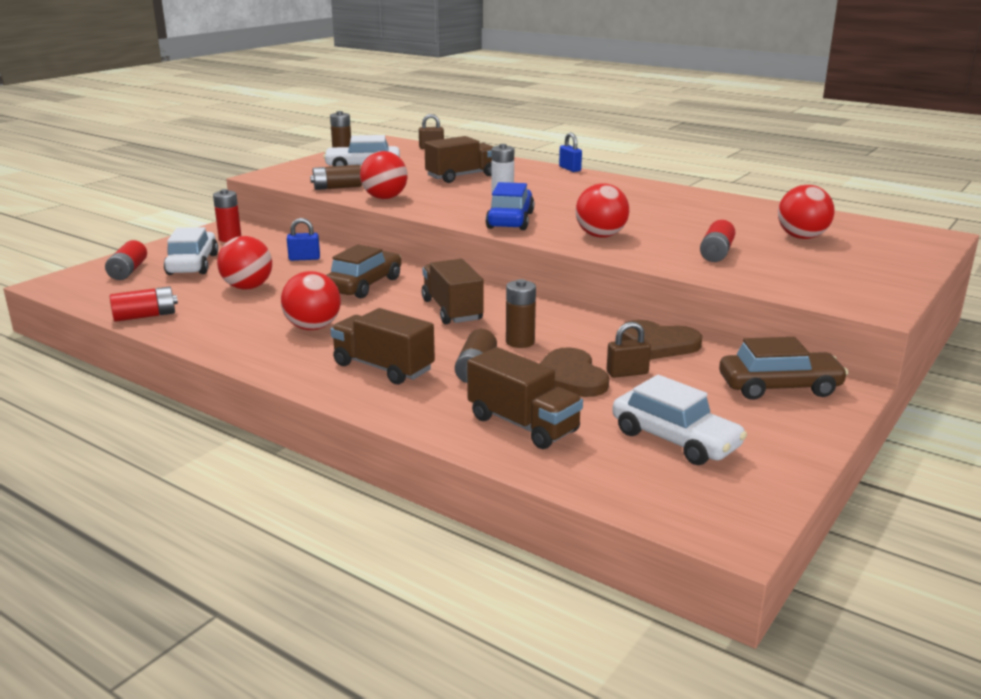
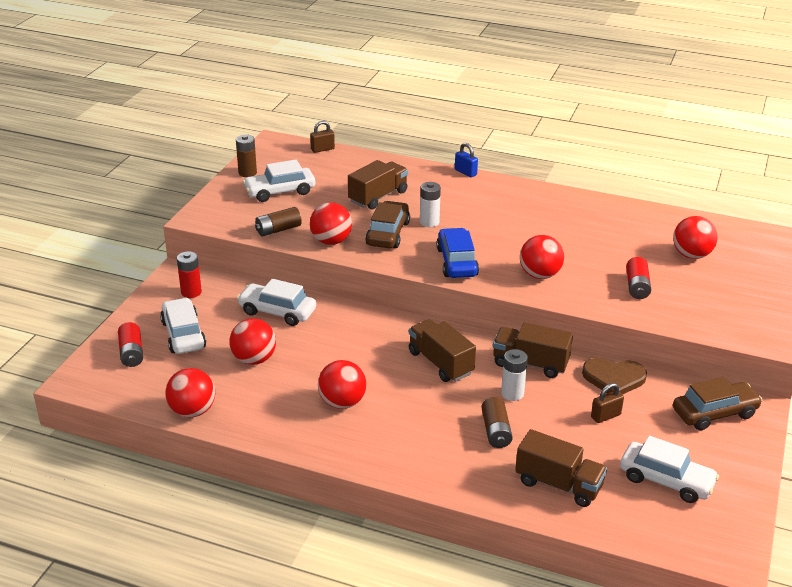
camera: 15 degrees left, 10 degrees up
red battery [110,286,178,322] -> red ball [165,368,215,417]
blue padlock [287,218,320,261] -> white car [237,279,316,326]
brown car [326,245,401,298] -> brown car moved to [365,201,410,248]
brown truck [330,308,435,384] -> brown truck moved to [493,322,573,378]
brown battery [506,279,536,348] -> white battery [501,349,528,401]
brown heart [540,347,609,397] -> none

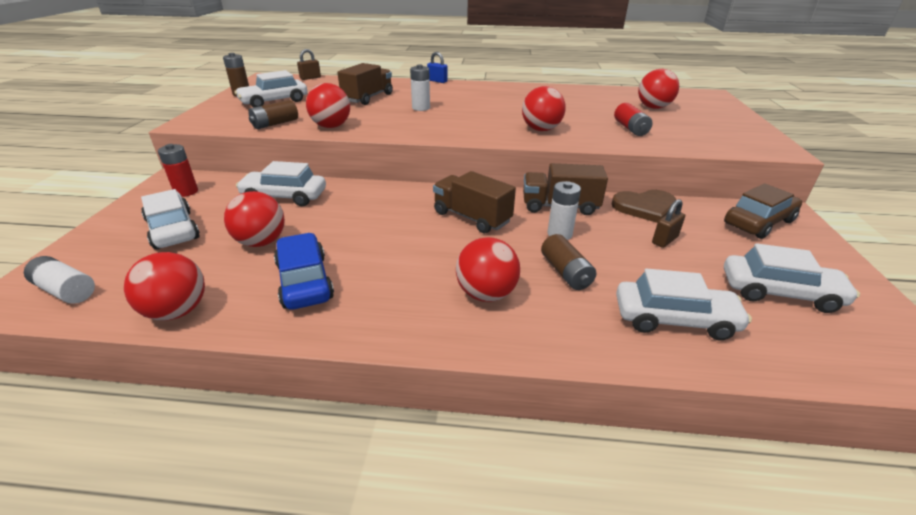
camera: 15 degrees left, 0 degrees up
red battery [118,322,143,367] -> none
red ball [318,360,366,409] -> red ball moved to [456,237,520,302]
brown car [365,201,410,248] -> none
blue car [436,228,479,278] -> blue car moved to [274,233,334,310]
brown truck [515,429,607,507] -> white car [616,269,752,340]
none -> white battery [24,256,95,304]

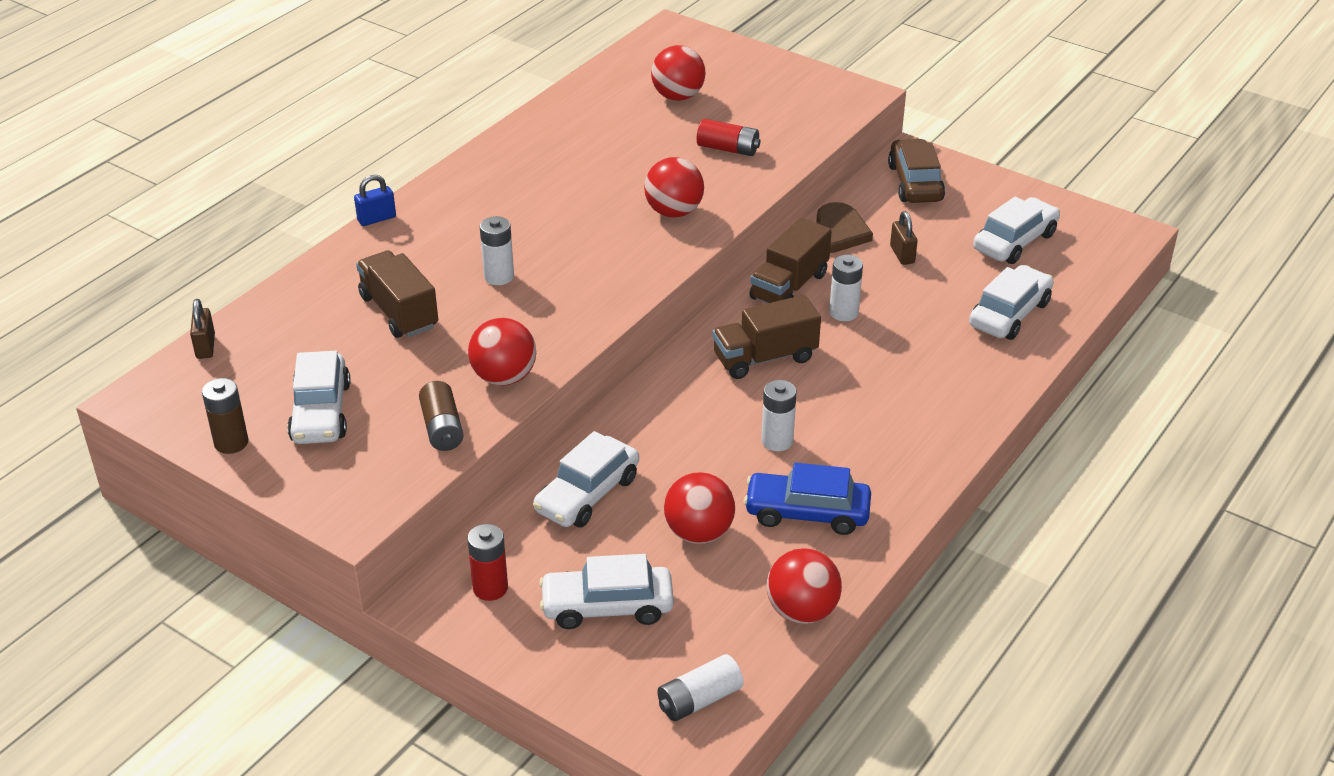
camera: 60 degrees left, 5 degrees up
red ball [456,237,520,302] -> none
brown battery [541,234,596,290] -> none
none -> white battery [761,380,797,451]

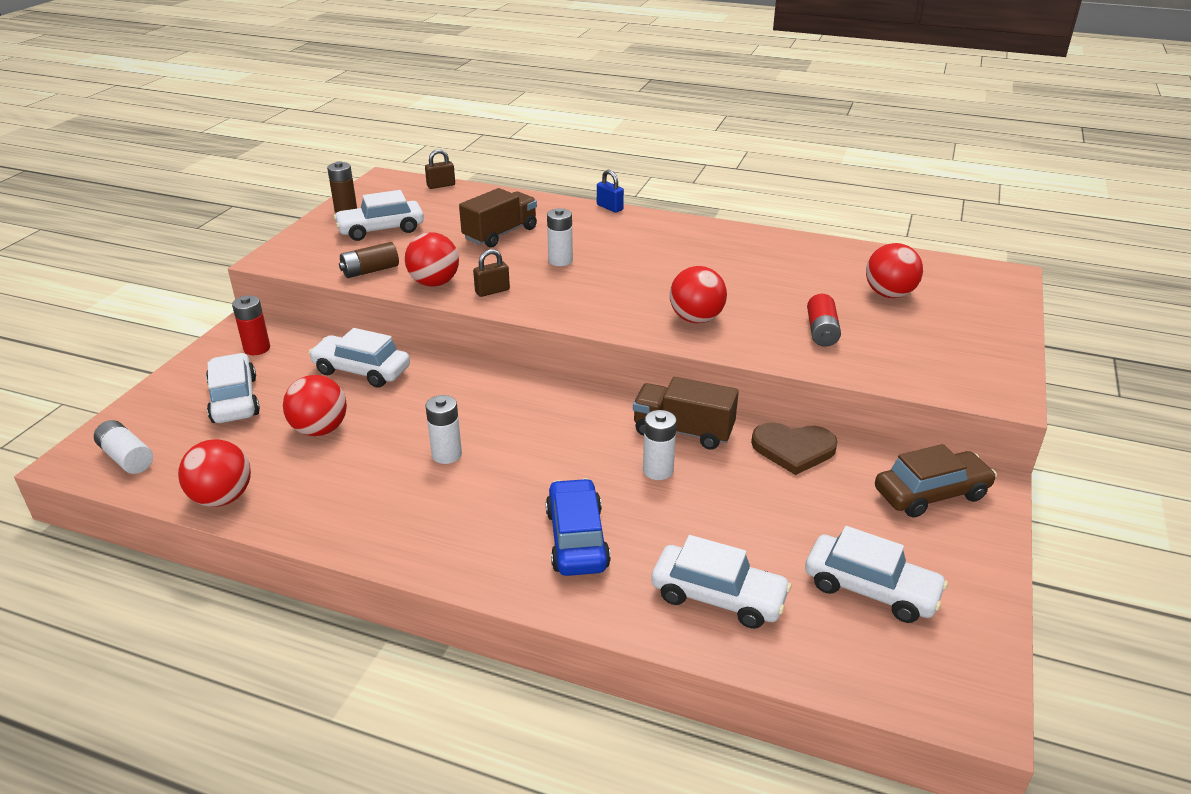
camera: 75 degrees right, 5 degrees down
brown truck [712,295,821,379] -> none
blue car [744,463,871,535] -> blue car moved to [546,478,611,576]
brown padlock [890,211,918,265] -> brown padlock moved to [473,249,510,297]

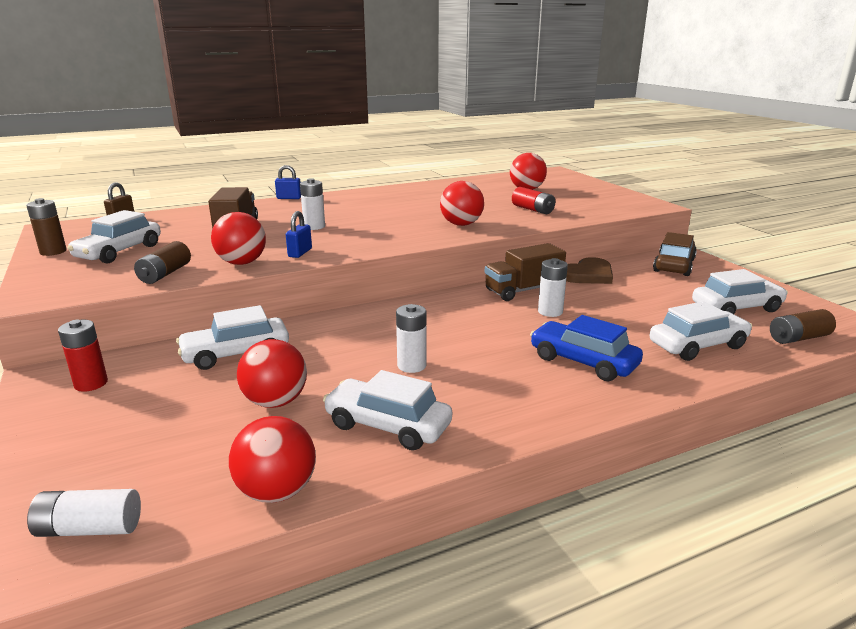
camera: 45 degrees left, 10 degrees down
white car [206,353,260,423] -> white car moved to [323,370,452,451]
brown padlock [473,249,510,297] -> blue padlock [286,211,312,258]
none -> brown battery [770,309,836,344]

